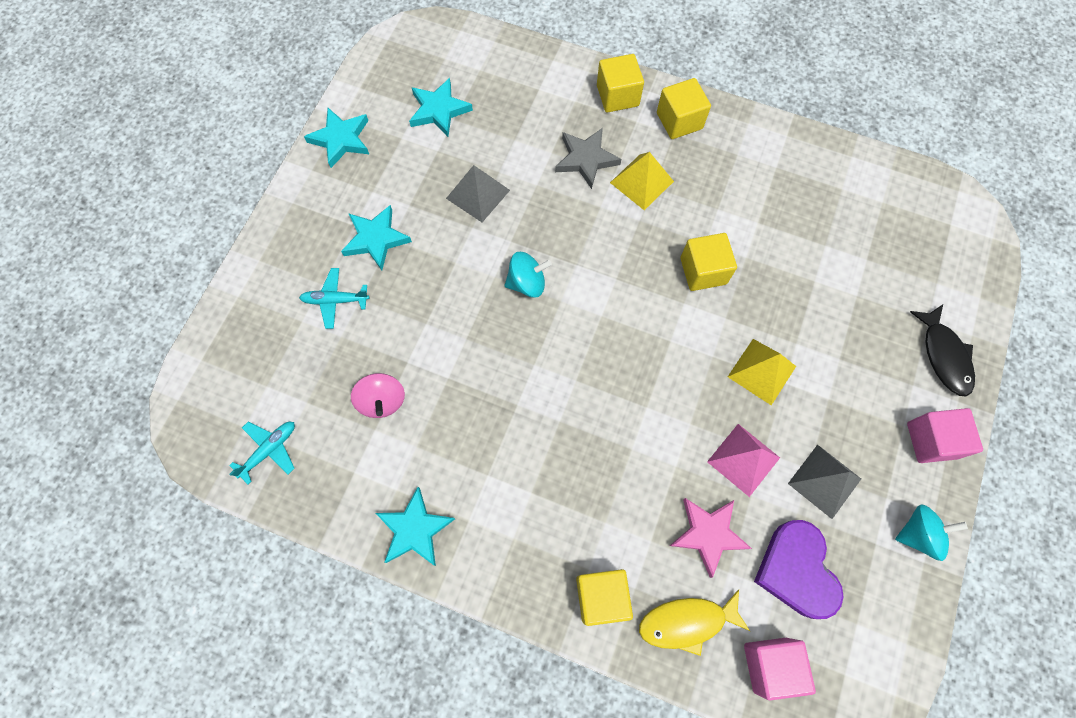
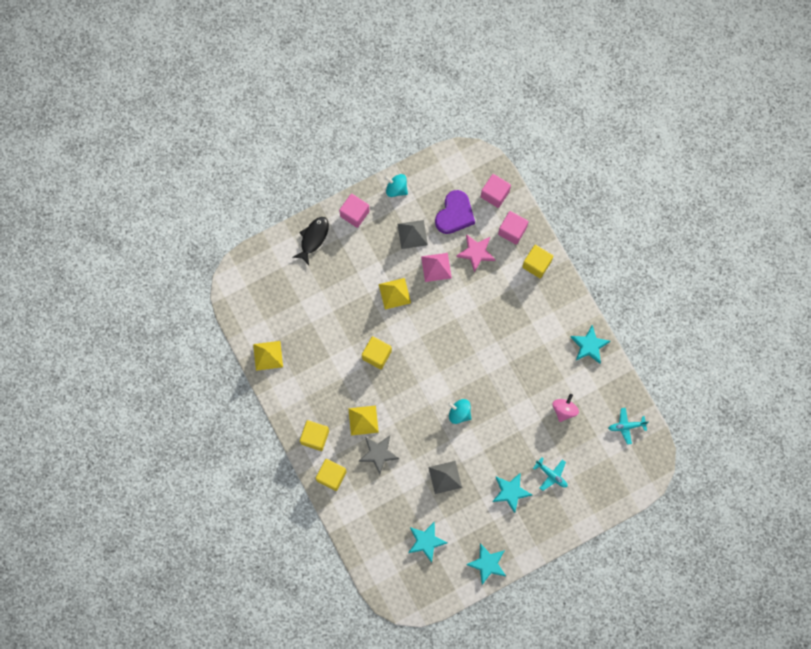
camera: 140 degrees left, 5 degrees up
yellow fish [639,589,750,656] -> pink cube [498,211,529,245]
none -> yellow pyramid [253,341,283,371]

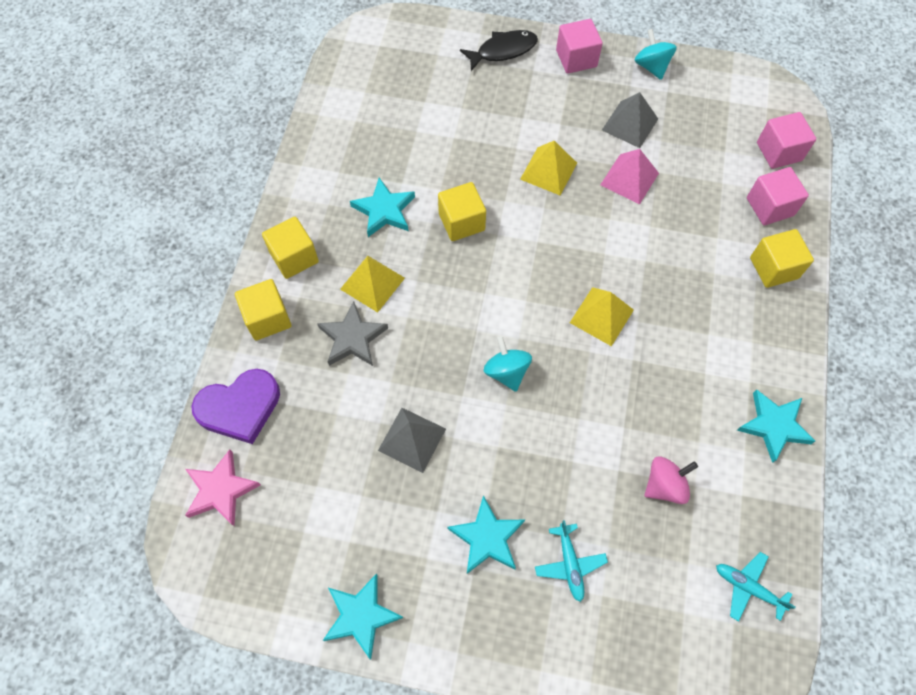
camera: 40 degrees right, 10 degrees down
yellow pyramid [253,341,283,371] -> yellow pyramid moved to [570,287,634,346]
turquoise star [408,521,448,563] -> turquoise star moved to [350,178,415,237]
purple heart [435,190,475,234] -> purple heart moved to [191,369,280,444]
pink star [456,234,496,272] -> pink star moved to [185,449,261,526]

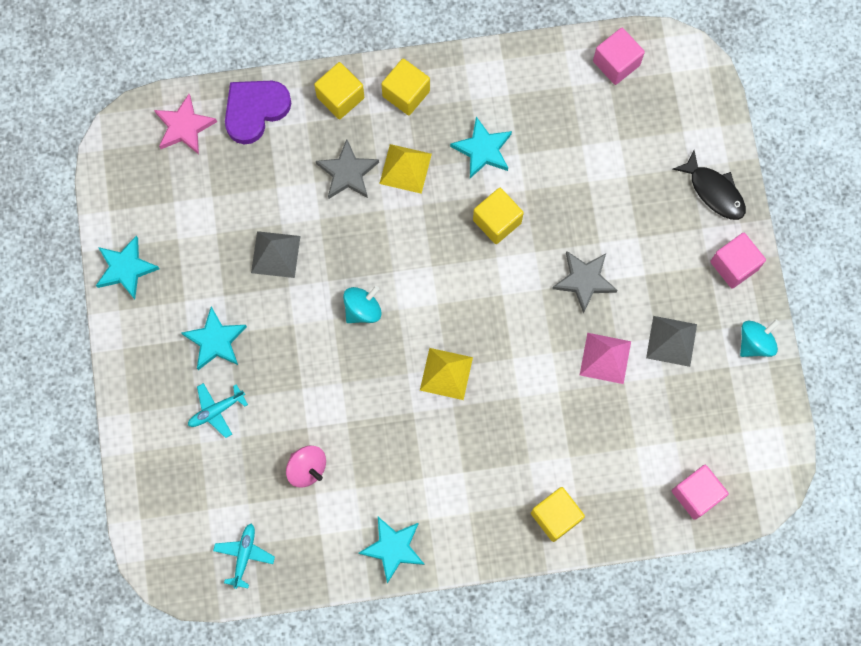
camera: 70 degrees right, 10 degrees up
purple heart [191,369,280,444] -> purple heart turned 90 degrees clockwise [225,81,292,144]
yellow pyramid [520,141,577,196] -> grey star [552,251,617,313]
pink cube [747,167,809,226] -> pink cube moved to [593,28,645,85]

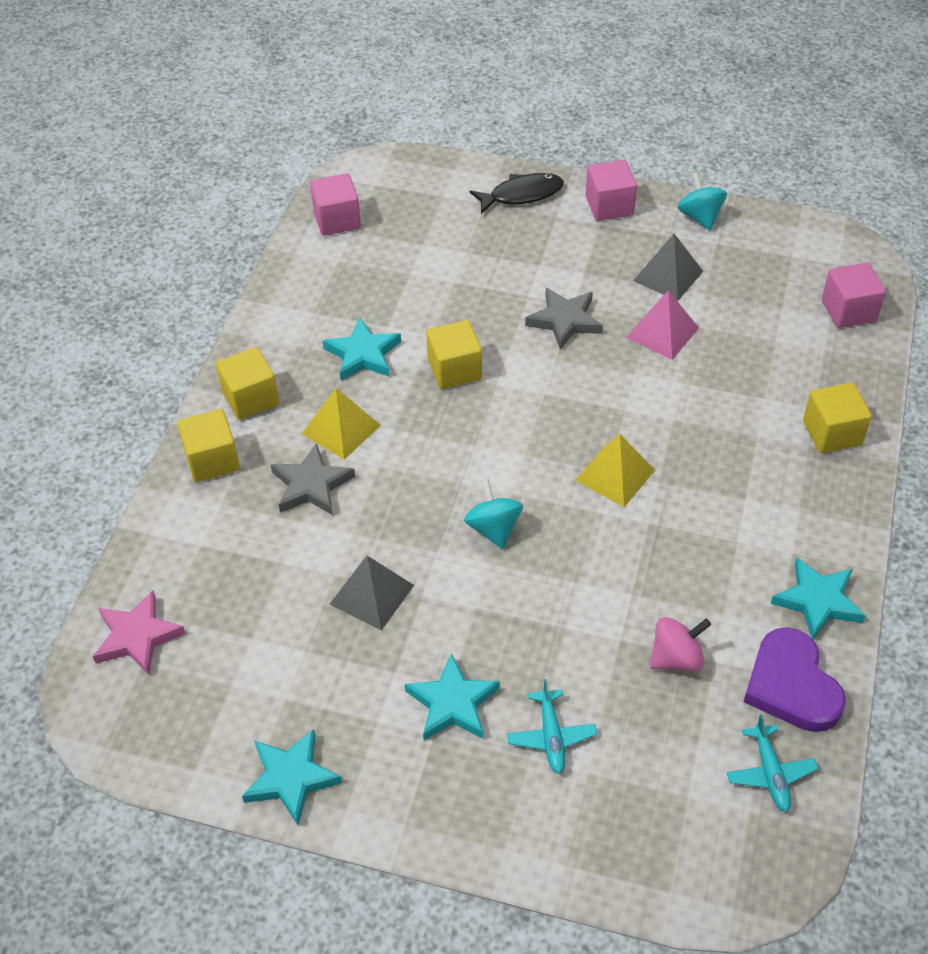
camera: 65 degrees left, 25 degrees down
turquoise plane [213,524,275,589] -> turquoise plane turned 135 degrees counterclockwise [726,715,818,812]
purple heart [225,81,292,144] -> purple heart moved to [743,627,846,732]

